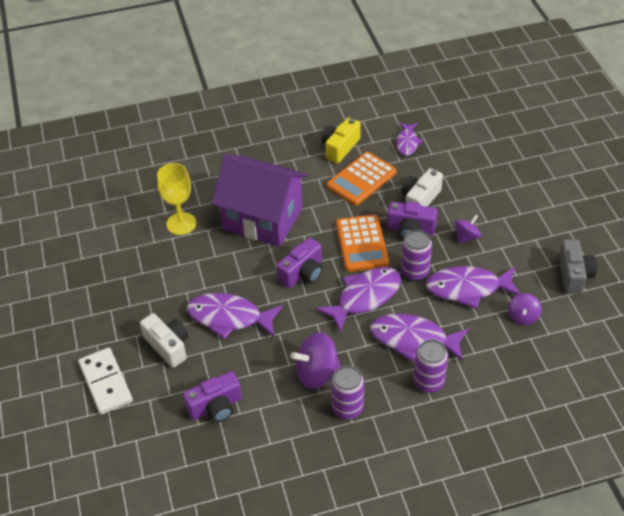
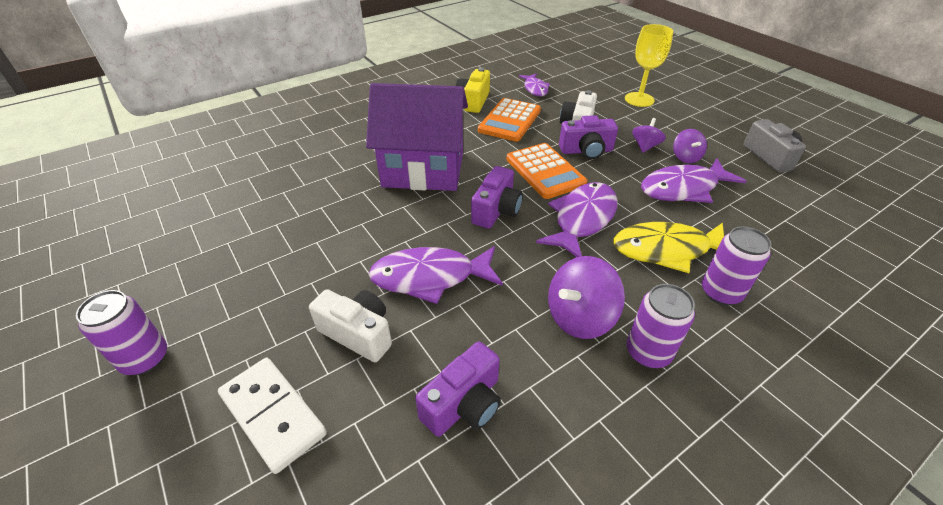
camera: 20 degrees left, 5 degrees down
yellow goblet [157,163,196,235] -> yellow goblet moved to [625,24,673,107]
purple fish [370,314,469,362] -> yellow fish [613,222,724,273]
purple can [401,230,432,281] -> purple can moved to [76,290,167,375]
purple spinning top [508,293,542,325] -> purple spinning top moved to [673,129,707,163]

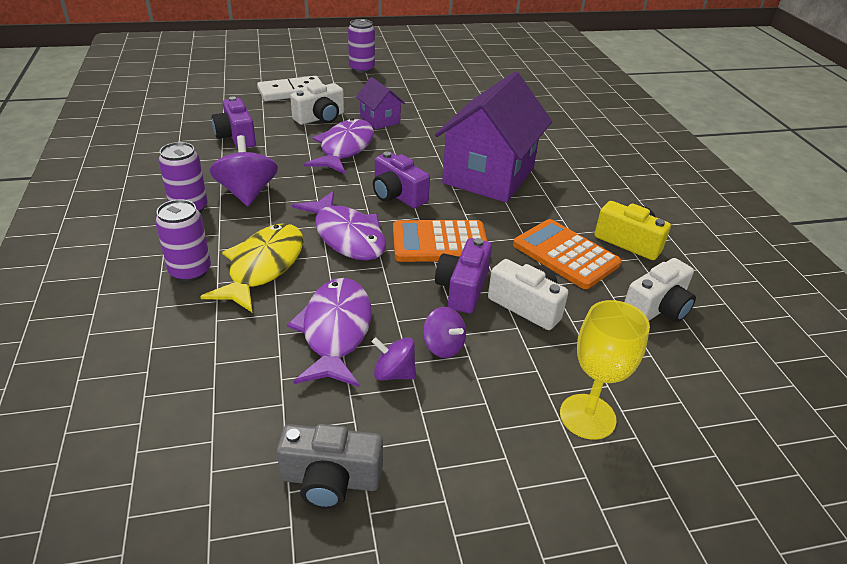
camera: 110 degrees right, 5 degrees down
purple fish [519,73,550,96] -> white camera [625,258,696,322]
none -> purple house [356,77,405,129]

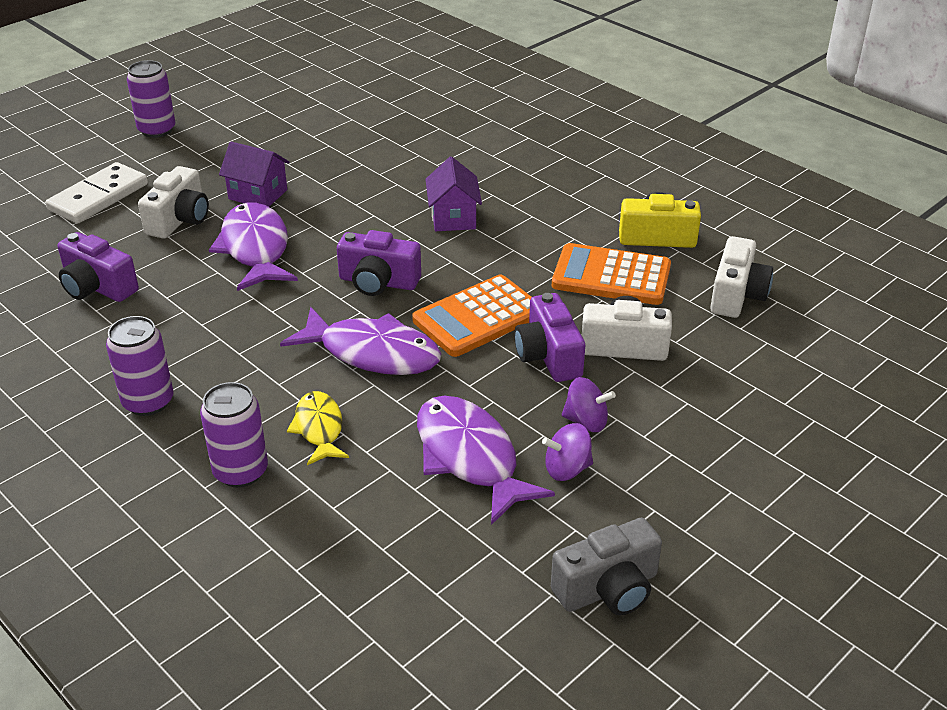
camera: 30 degrees left, 0 degrees up
yellow fish [200,223,304,313] -> yellow fish [287,391,349,465], size x0.59
purple spinning top [210,135,278,206] -> none
purple house [435,72,552,203] -> purple house [425,157,482,231], size x0.46
yellow goblet [560,300,650,440] -> none

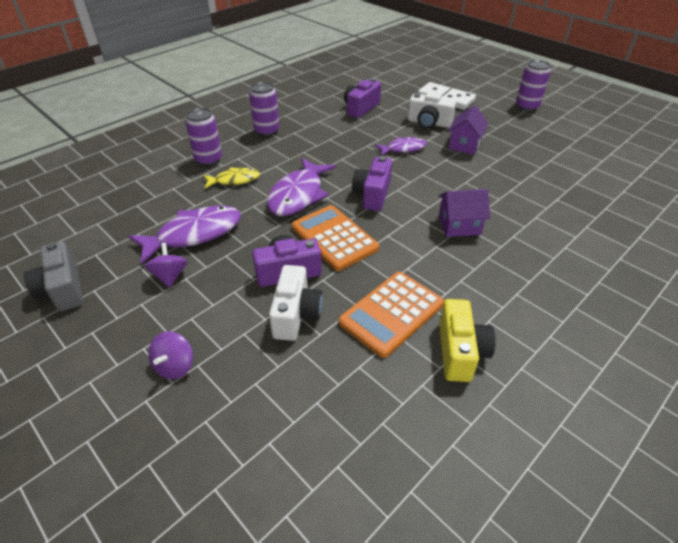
camera: 90 degrees right, 5 degrees up
purple fish [209,202,298,291] -> purple fish [375,137,427,156], size x0.59
orange calculator [552,243,671,305] -> orange calculator turned 150 degrees counterclockwise [339,272,444,358]
purple spinning top [562,377,616,432] -> purple spinning top moved to [148,331,193,379]
white camera [710,236,773,318] -> none

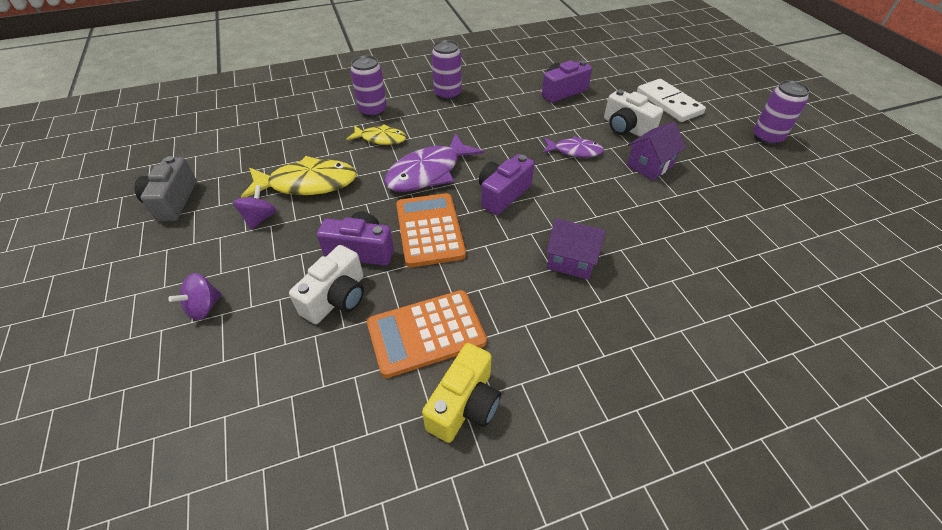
camera: 25 degrees right, 5 degrees up
purple fish [129,206,241,265] -> yellow fish [241,156,357,198]

